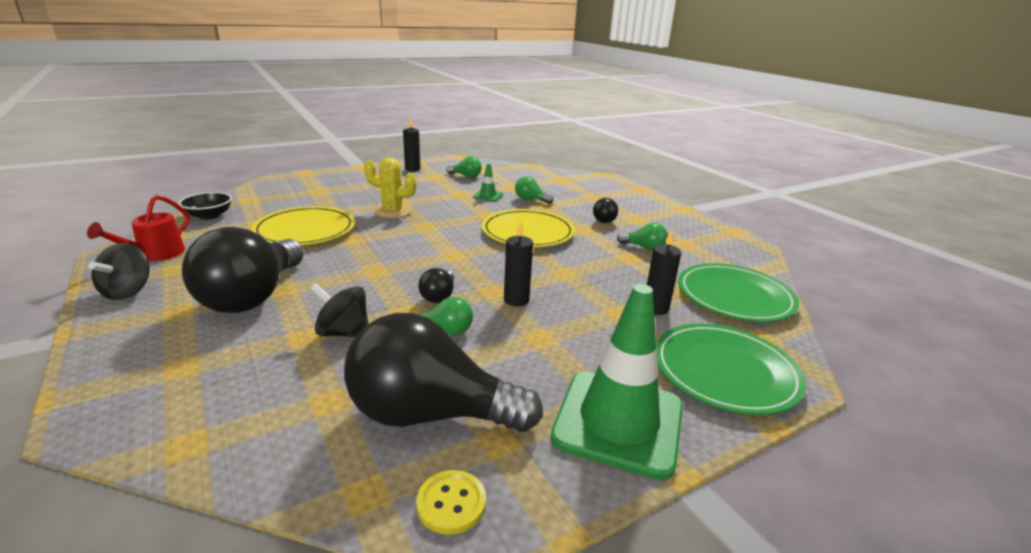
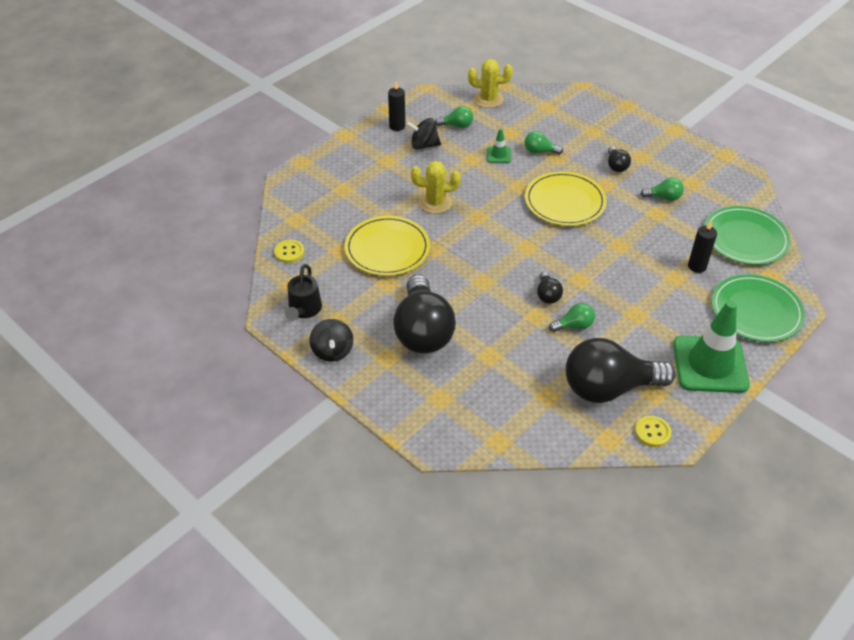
camera: 15 degrees left, 20 degrees up
red watering can [87,195,190,261] -> black watering can [285,264,322,321]
black bowl [179,192,232,220] -> yellow button [274,240,304,263]
black spinning top [310,283,368,337] -> black spinning top moved to [406,118,441,150]
black candle [504,222,533,306] -> none
none -> yellow cactus [468,59,513,108]

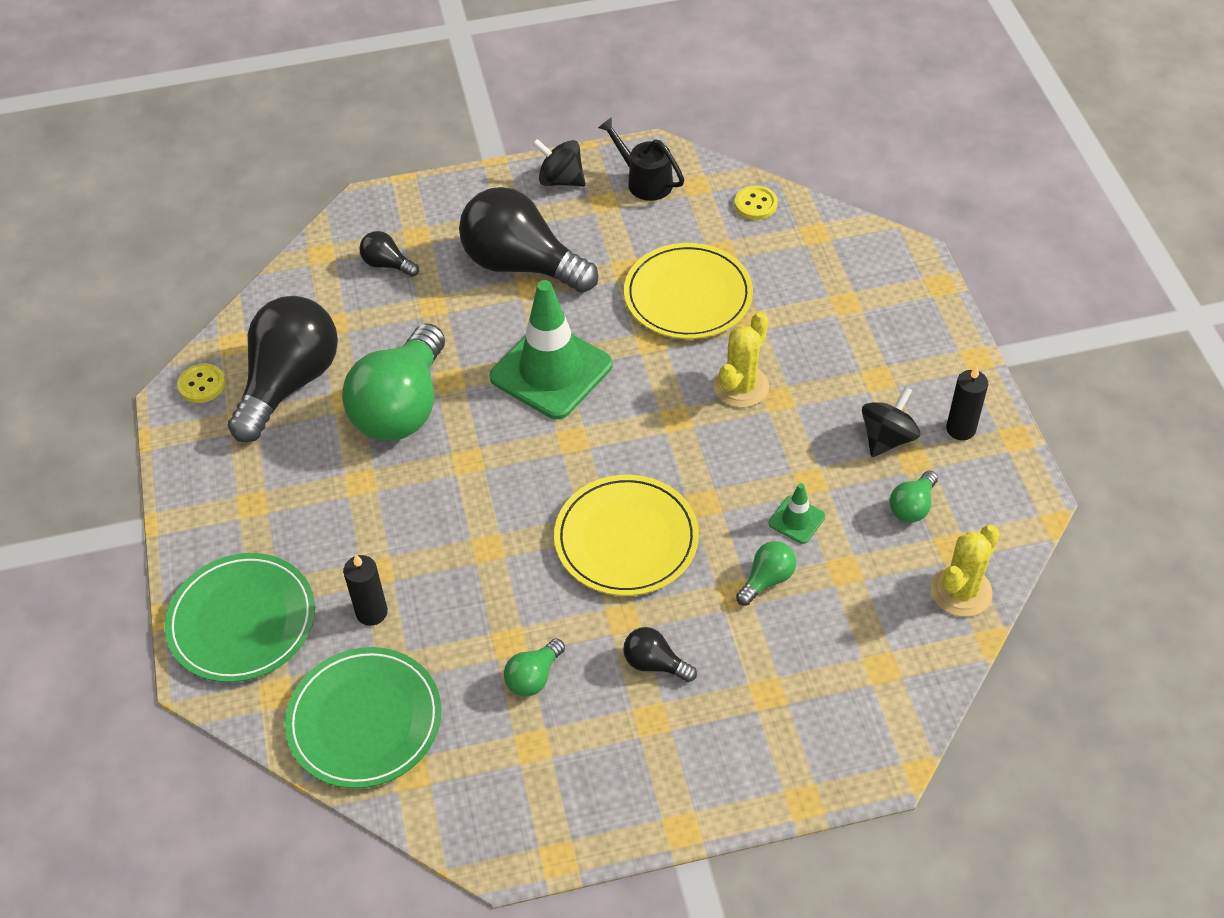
camera: 125 degrees right, 5 degrees up
black light bulb [537,271,563,304] -> black light bulb moved to [359,231,419,277]
green light bulb [549,303,595,332] -> green light bulb [342,324,445,441], size x2.29
green traffic cone [673,300,750,393] -> green traffic cone moved to [490,280,613,419]

